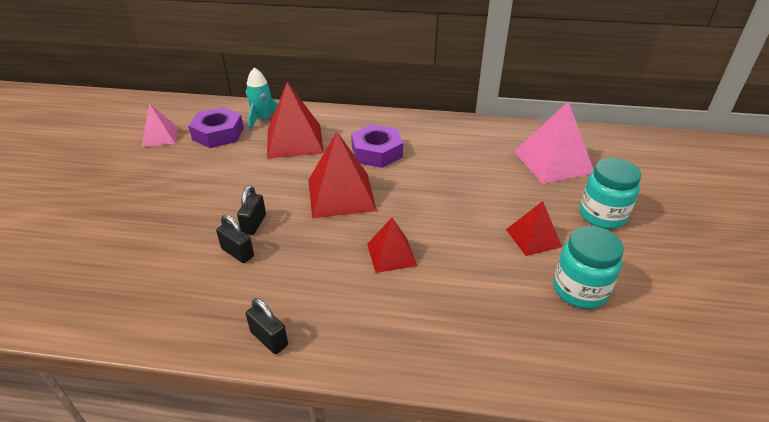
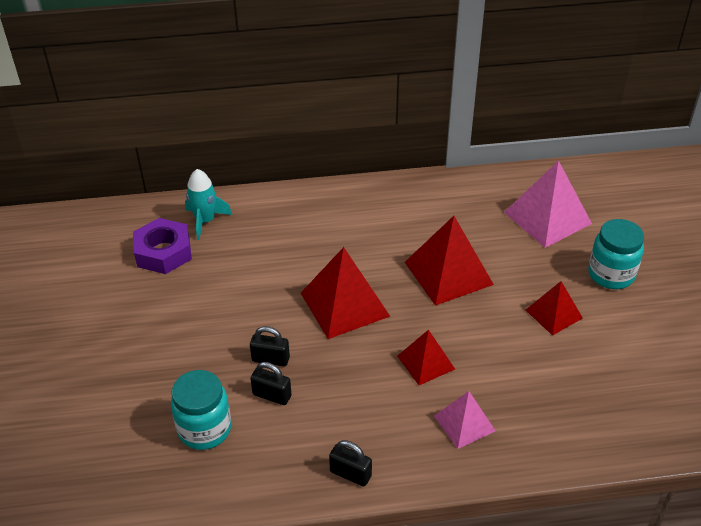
camera: 15 degrees left, 5 degrees up
pink pyramid [142,103,178,147] -> pink pyramid moved to [434,391,496,449]
black padlock [237,186,266,235] -> black padlock turned 75 degrees counterclockwise [250,326,290,366]
red pyramid [267,82,324,159] -> red pyramid moved to [405,216,494,306]
purple nut [351,124,403,168] -> none
turquoise jar [553,226,624,309] -> turquoise jar moved to [171,370,231,450]

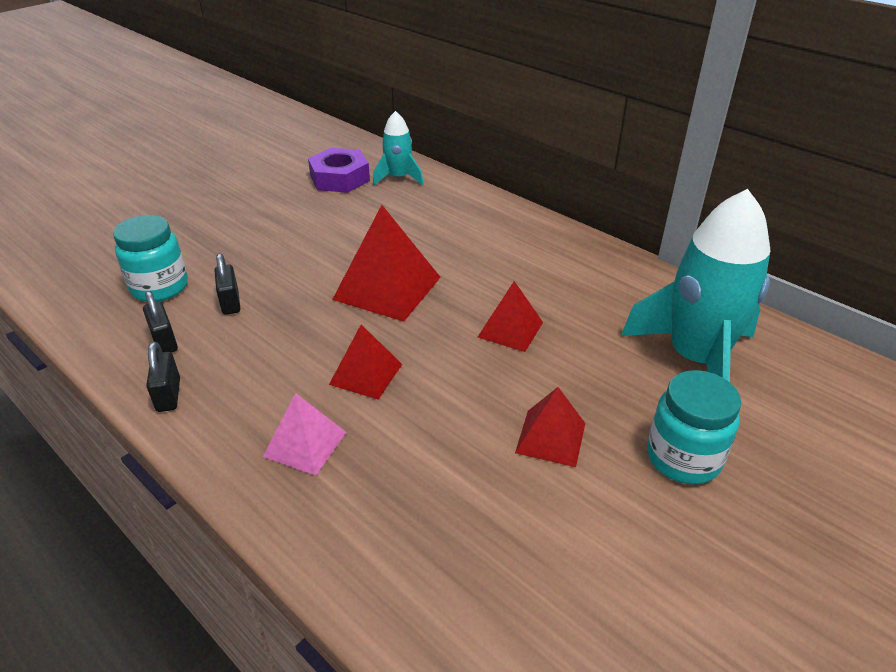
camera: 50 degrees right, 5 degrees down
black padlock [250,326,290,366] -> black padlock moved to [143,291,178,353]
red pyramid [405,216,494,306] -> red pyramid [478,281,543,352], size x0.59
pink pyramid [504,160,592,248] -> turquoise rocket [621,189,770,382]

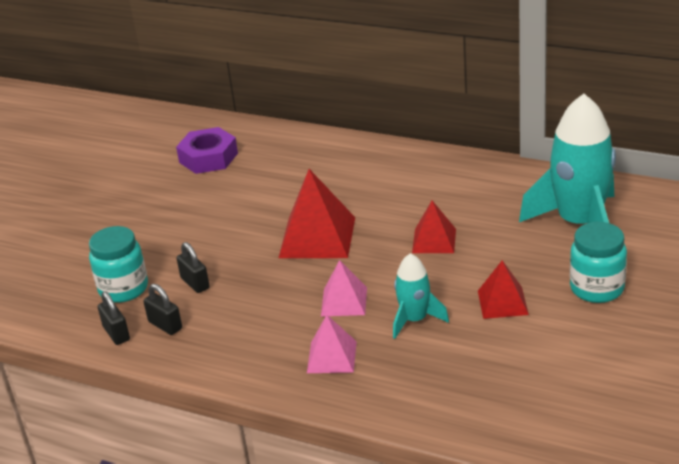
camera: 15 degrees left, 5 degrees down
black padlock [146,342,180,412] -> black padlock moved to [98,291,130,345]
red pyramid [329,325,402,400] -> pink pyramid [321,260,367,316]
turquoise rocket [373,111,423,185] -> turquoise rocket moved to [393,253,449,339]

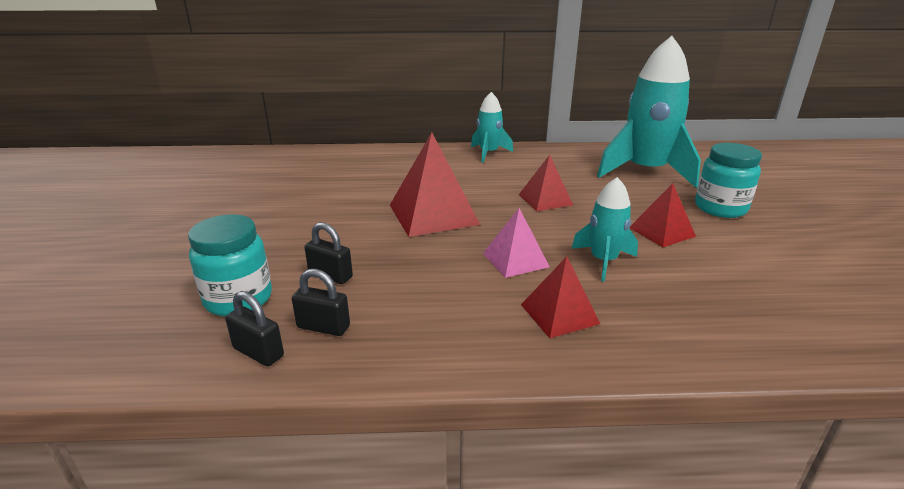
camera: 30 degrees left, 5 degrees down
purple nut [176,127,238,174] -> none
pink pyramid [307,315,357,373] -> red pyramid [521,256,600,338]
none -> turquoise rocket [471,92,513,163]

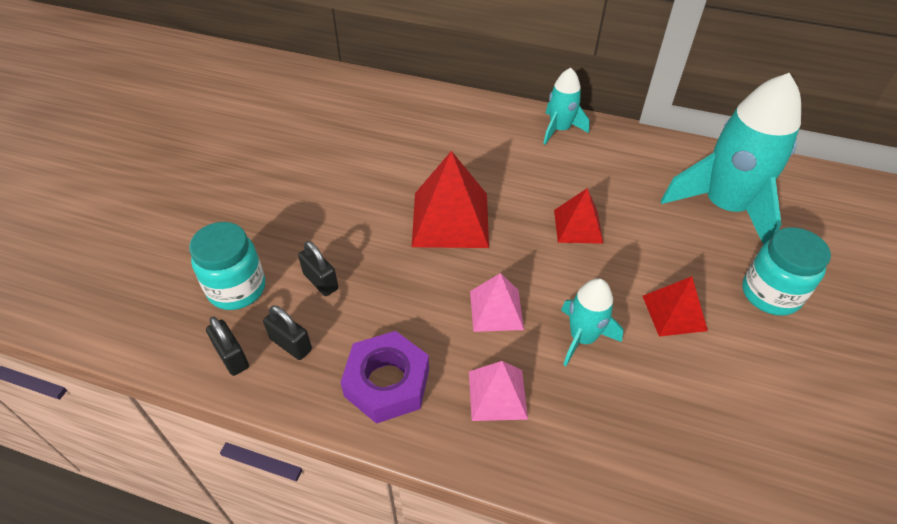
camera: 20 degrees right, 20 degrees up
red pyramid [521,256,600,338] -> pink pyramid [469,361,528,421]
none -> purple nut [340,331,429,424]

